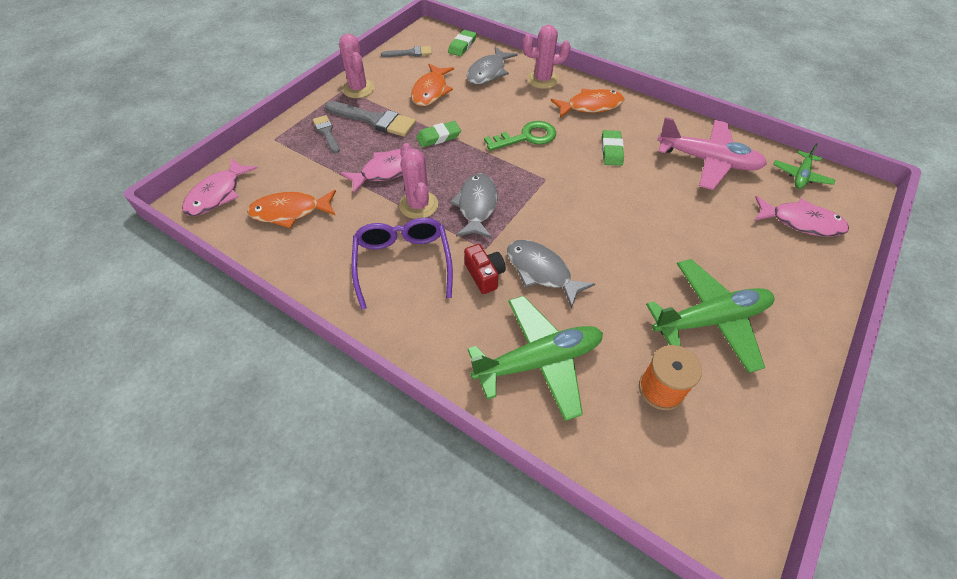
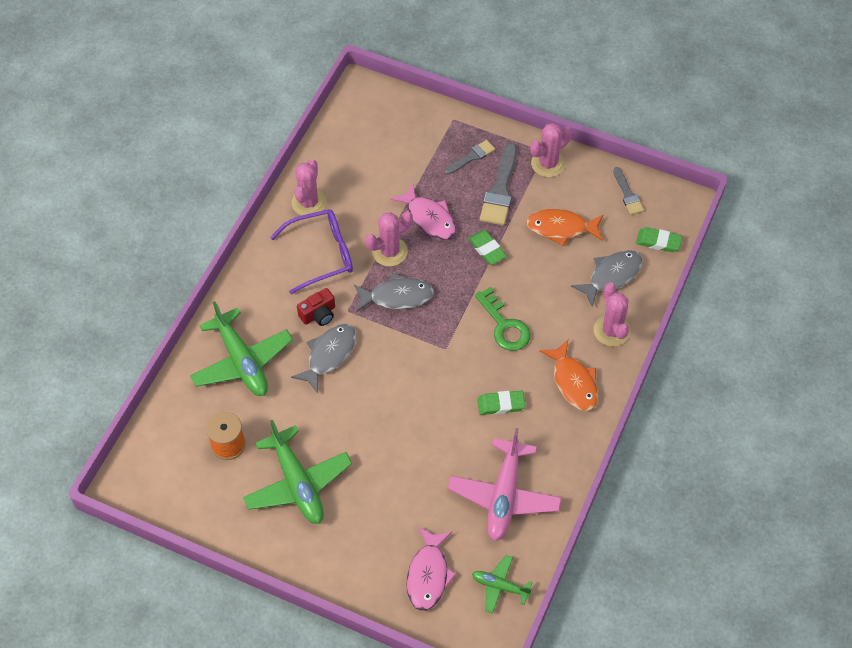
camera: 80 degrees right, 5 degrees up
pink fish [182,158,258,216] -> none
orange fish [247,190,336,228] -> none
grey fish [467,47,518,85] -> grey fish turned 120 degrees clockwise [571,250,643,306]
none -> pink cactus [291,159,327,216]

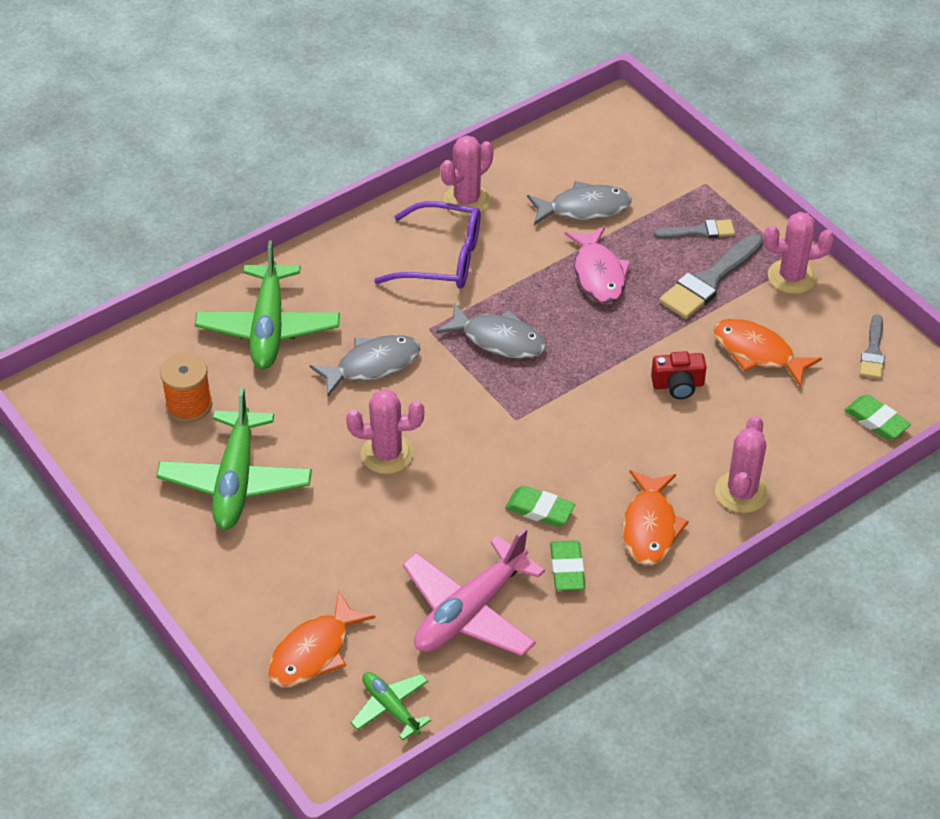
camera: 30 degrees right, 10 degrees down
red camera [297,288,335,326] -> red camera moved to [651,351,707,399]
pink cactus [365,211,413,266] -> pink cactus moved to [346,389,424,474]
pink fish [406,526,457,611] -> orange fish [268,591,375,687]
green eraser [468,230,507,265] -> green eraser moved to [550,540,585,591]
green key [475,287,531,351] -> none
grey fish [571,250,643,306] -> grey fish moved to [527,181,632,225]

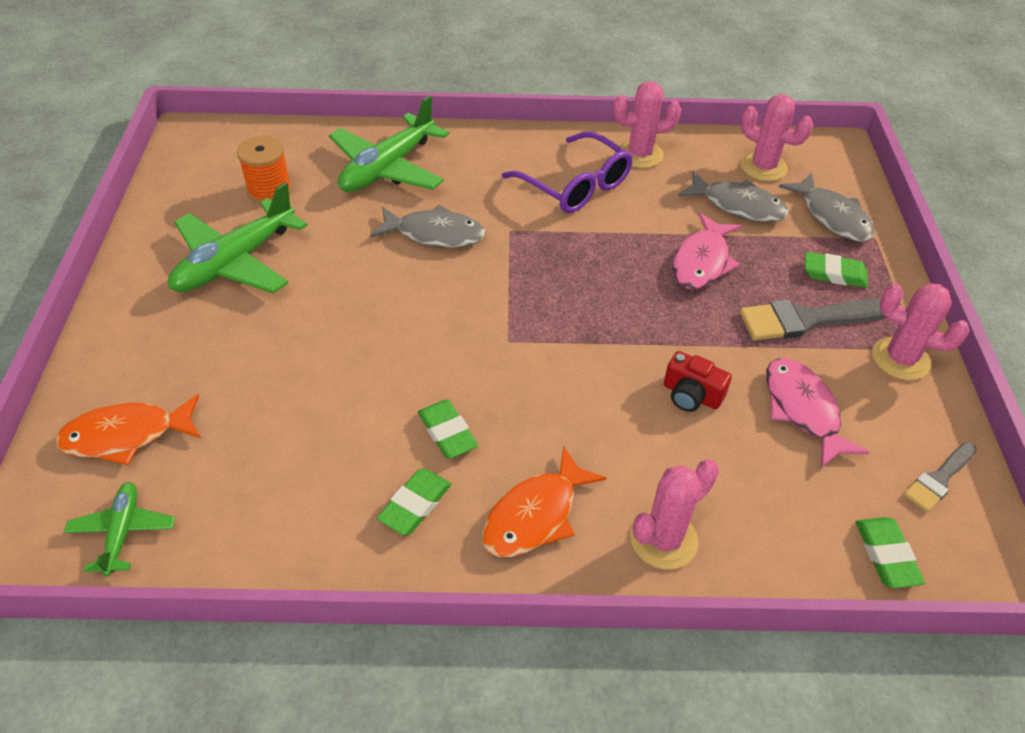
camera: 35 degrees right, 0 degrees up
pink cactus [346,389,424,474] -> pink cactus moved to [740,94,813,181]
pink plane [402,528,545,656] -> none
grey fish [436,303,546,359] -> grey fish moved to [779,173,875,242]
grey brush [654,219,735,239] -> green eraser [805,252,868,288]
orange fish [713,319,822,387] -> pink fish [766,358,869,468]

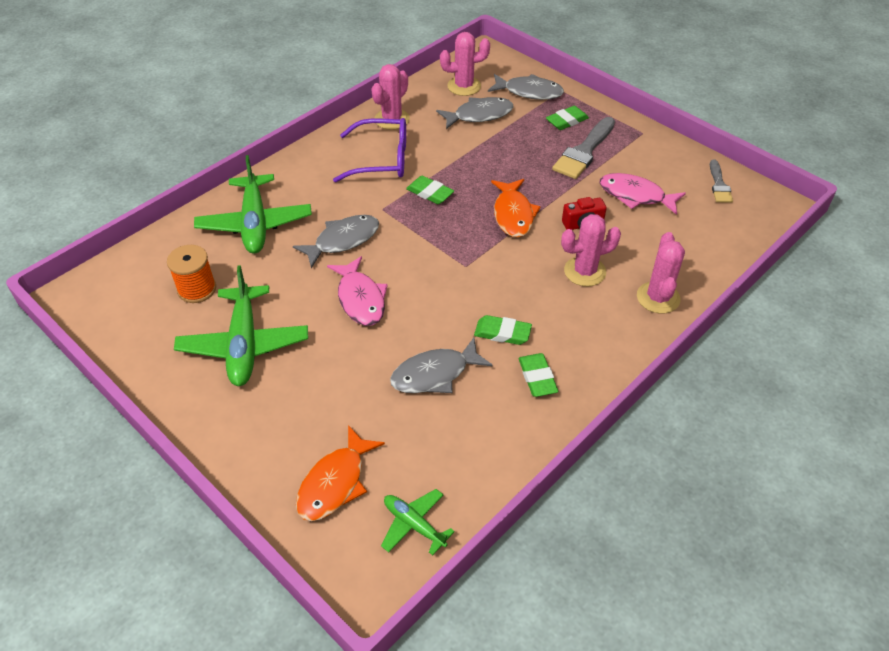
camera: 45 degrees left, 0 degrees up
orange fish [482,446,606,557] -> orange fish moved to [491,179,541,237]
pink fish [672,213,741,290] -> pink fish moved to [327,256,388,326]
green eraser [856,517,925,588] -> green eraser moved to [406,176,454,204]
pink cactus [872,283,970,380] -> pink cactus moved to [561,214,621,286]
none -> grey fish [390,338,493,393]

